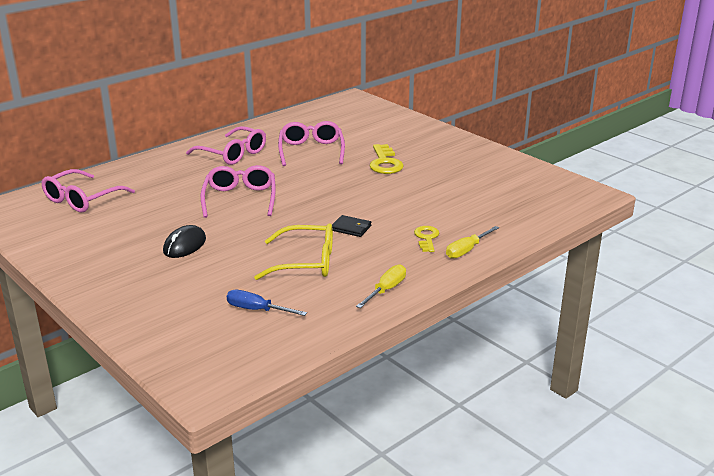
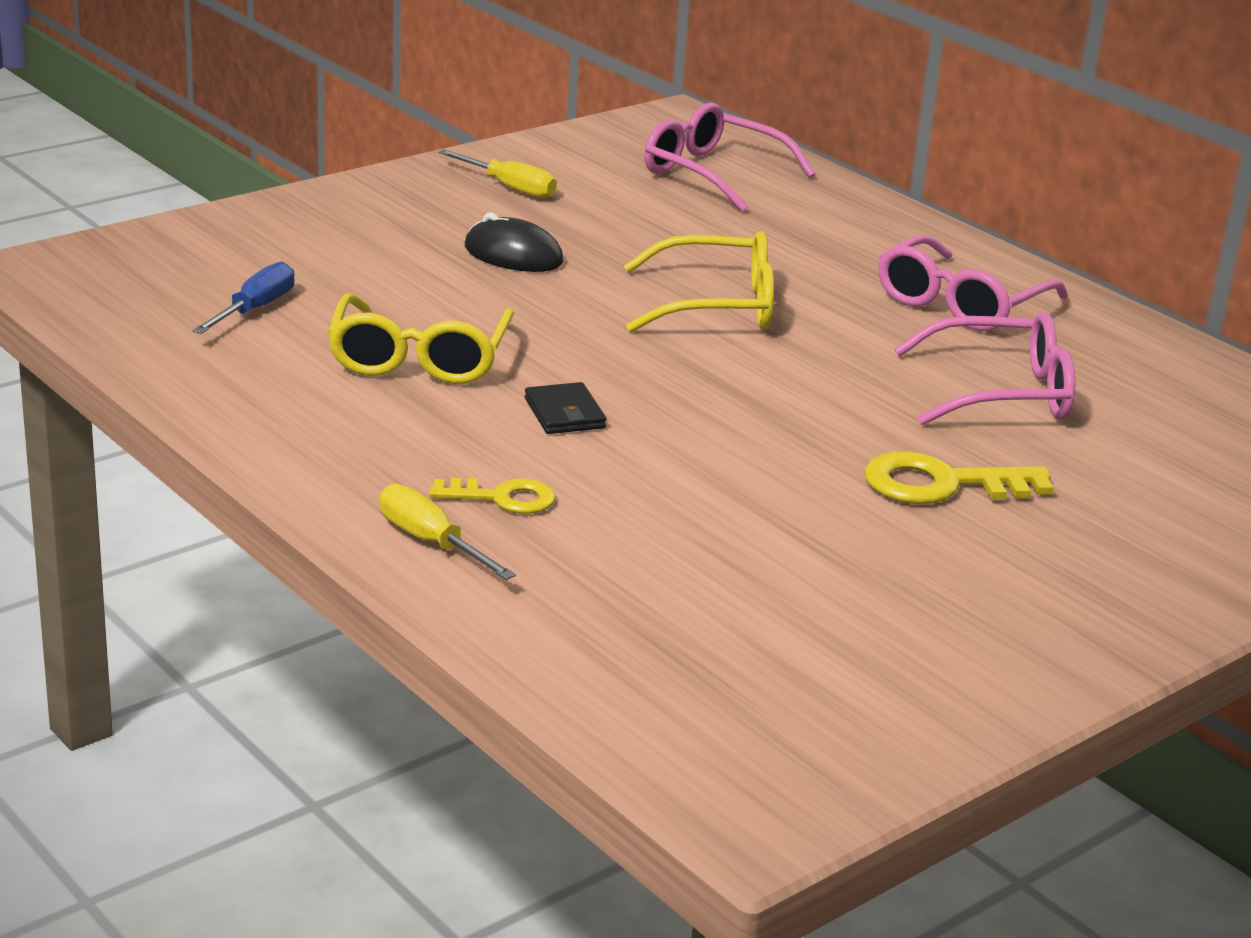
camera: 90 degrees right, 0 degrees up
pink glasses [201,165,276,218] -> yellow glasses [624,231,774,332]
black wallet [332,215,371,237] -> black wallet turned 45 degrees counterclockwise [525,382,607,434]
yellow screwdriver [356,264,406,308] -> yellow screwdriver moved to [438,149,557,198]

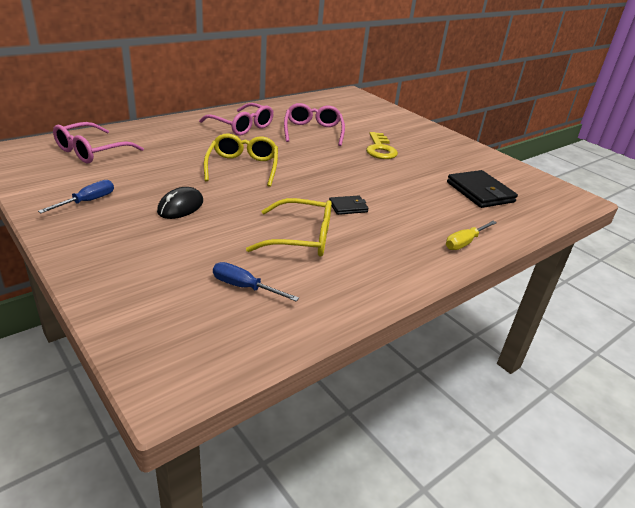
camera: 90 degrees left, 5 degrees up
yellow key [429,478,556,514] -> none
yellow screwdriver [438,149,557,198] -> blue screwdriver [38,180,114,213]
none -> black wallet [447,170,518,208]

